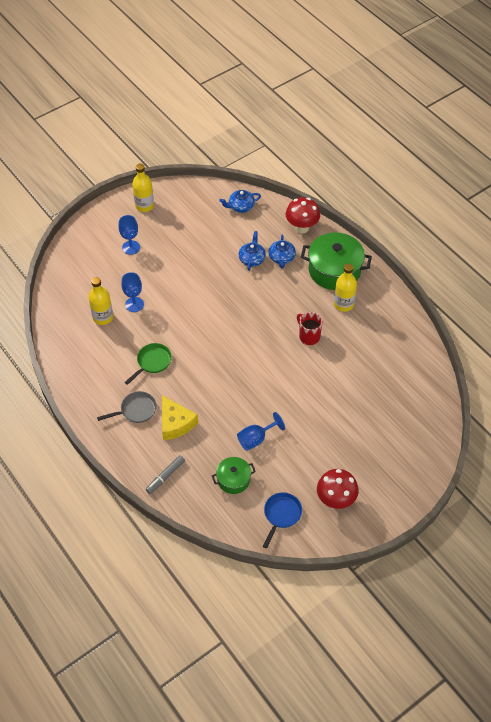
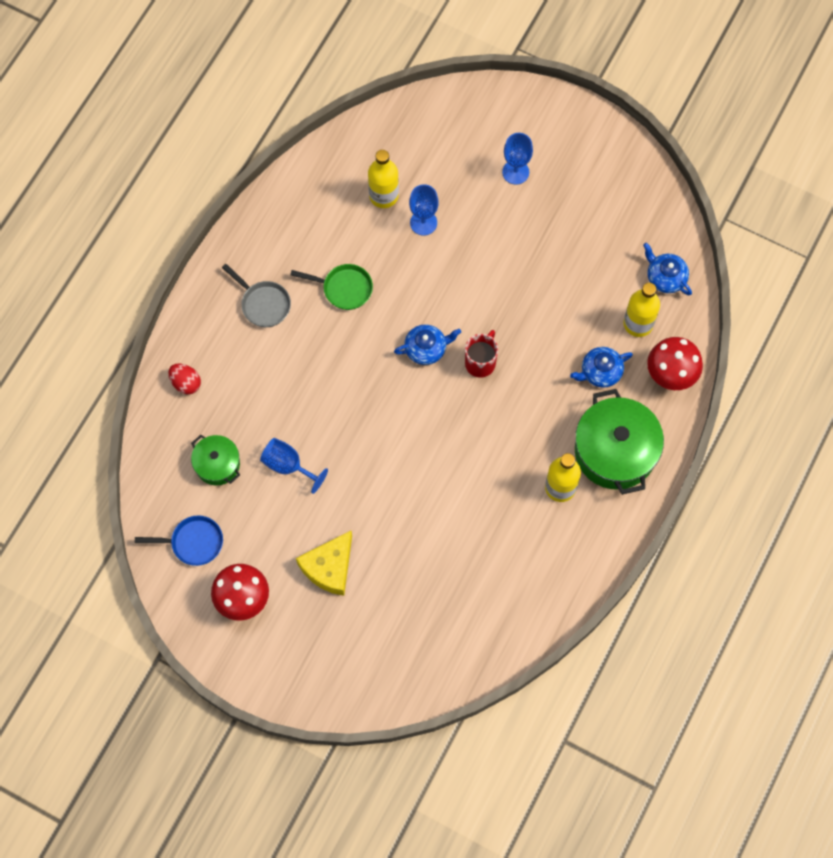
camera: 65 degrees right, 15 degrees up
yellow bottle [132,164,154,212] -> yellow bottle moved to [623,283,660,337]
grey marker [146,455,185,494] -> red egg [168,364,201,394]
yellow cheese [162,395,198,440] -> yellow cheese moved to [296,530,352,596]
blue teapot [239,231,266,271] -> blue teapot moved to [394,324,461,365]
red mug [297,312,323,345] -> red mug moved to [465,330,498,378]

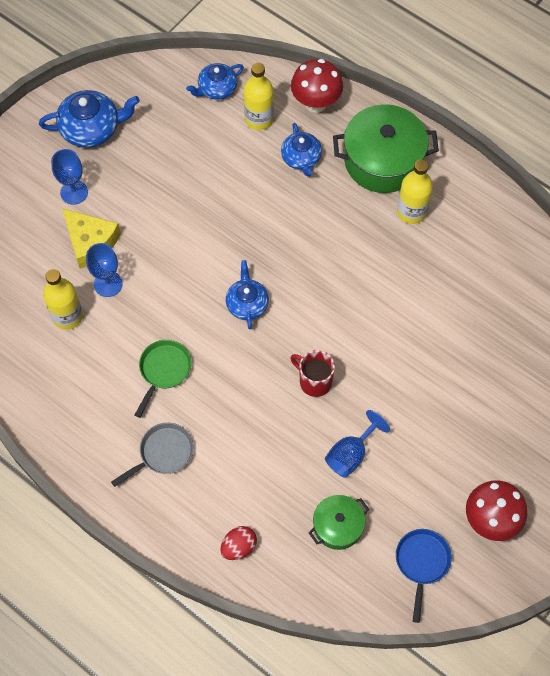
camera: 80 degrees left, 5 degrees down
yellow cheese [296,530,352,596] -> yellow cheese moved to [62,208,121,269]
red mug [465,330,498,378] -> red mug moved to [290,350,335,397]
none -> blue teapot [39,90,140,148]

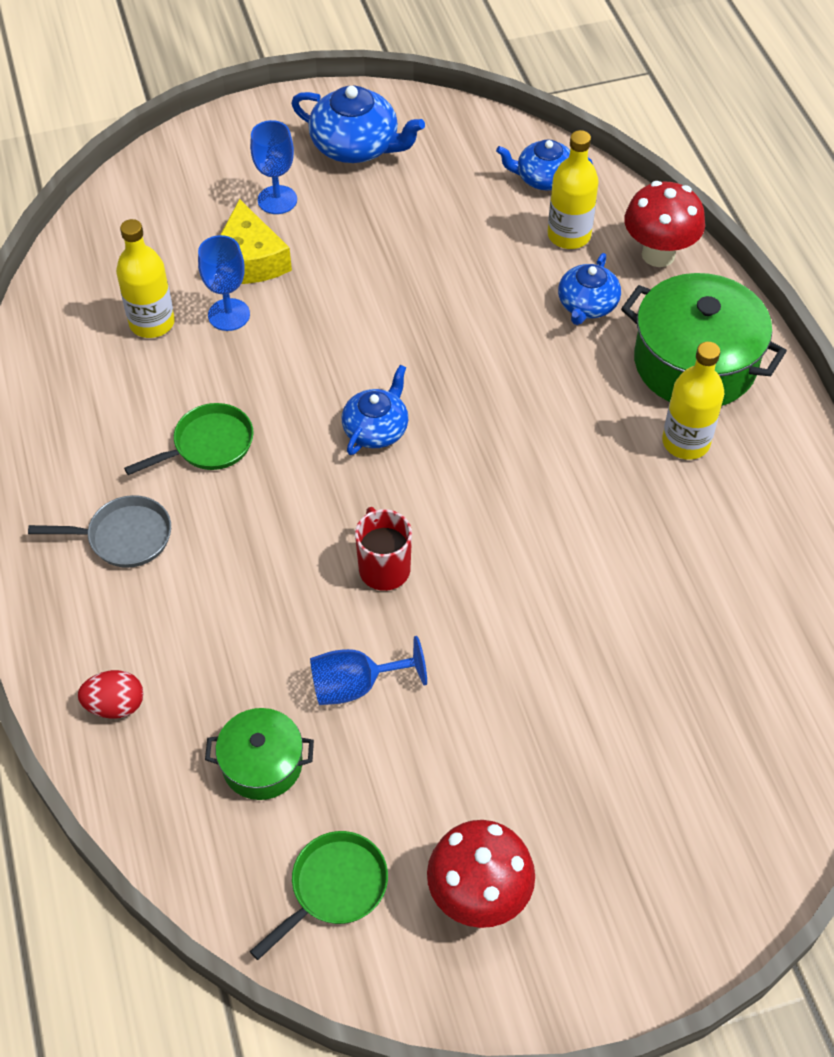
camera: 35 degrees right, 10 degrees down
blue pan [396,529,452,623] -> green pan [250,831,388,960]

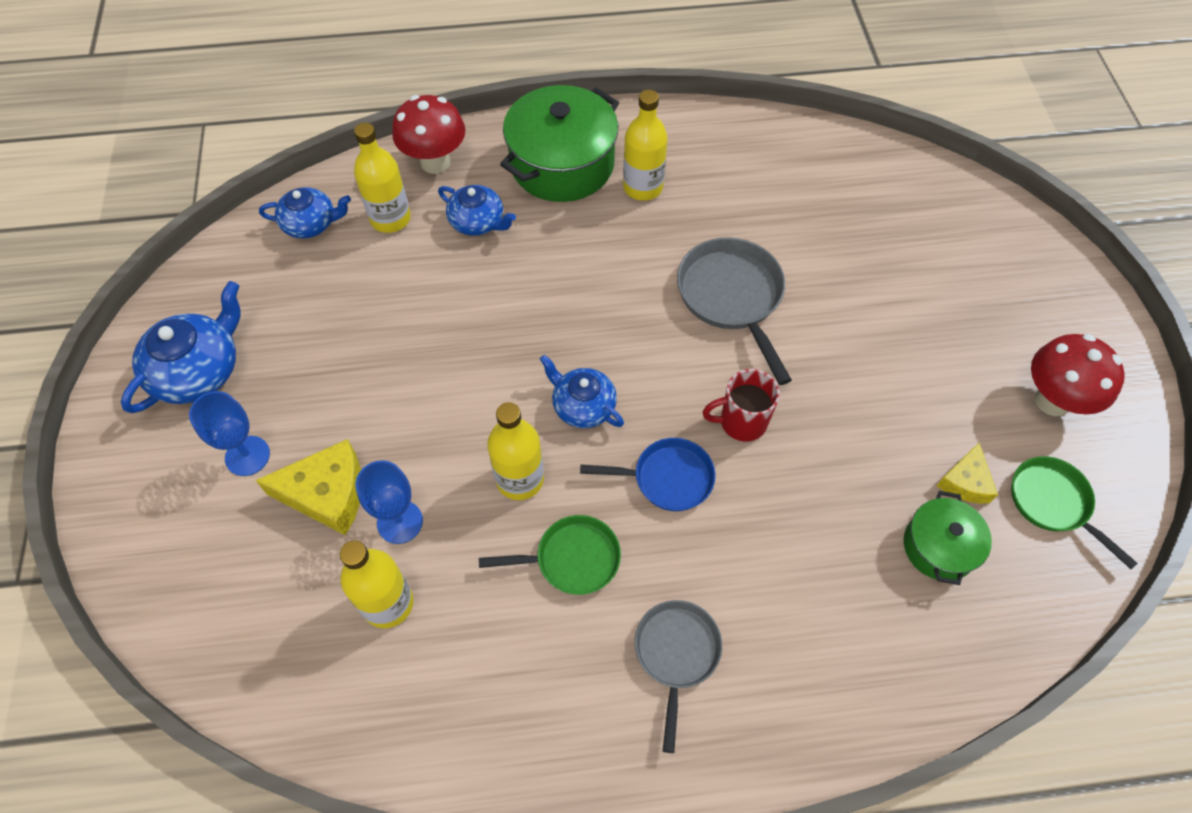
camera: 80 degrees left, 5 degrees up
red egg [78,670,144,719] -> none
green pan [124,403,254,475] -> green pan turned 105 degrees clockwise [479,515,621,595]
blue goblet [310,636,427,705] -> none
blue teapot [496,139,593,191] -> blue teapot turned 105 degrees counterclockwise [259,187,351,238]
none -> yellow bottle [487,402,544,500]
none -> blue pan [580,438,716,511]
none -> grey pan [677,237,792,385]
none -> yellow cheese [937,443,998,503]

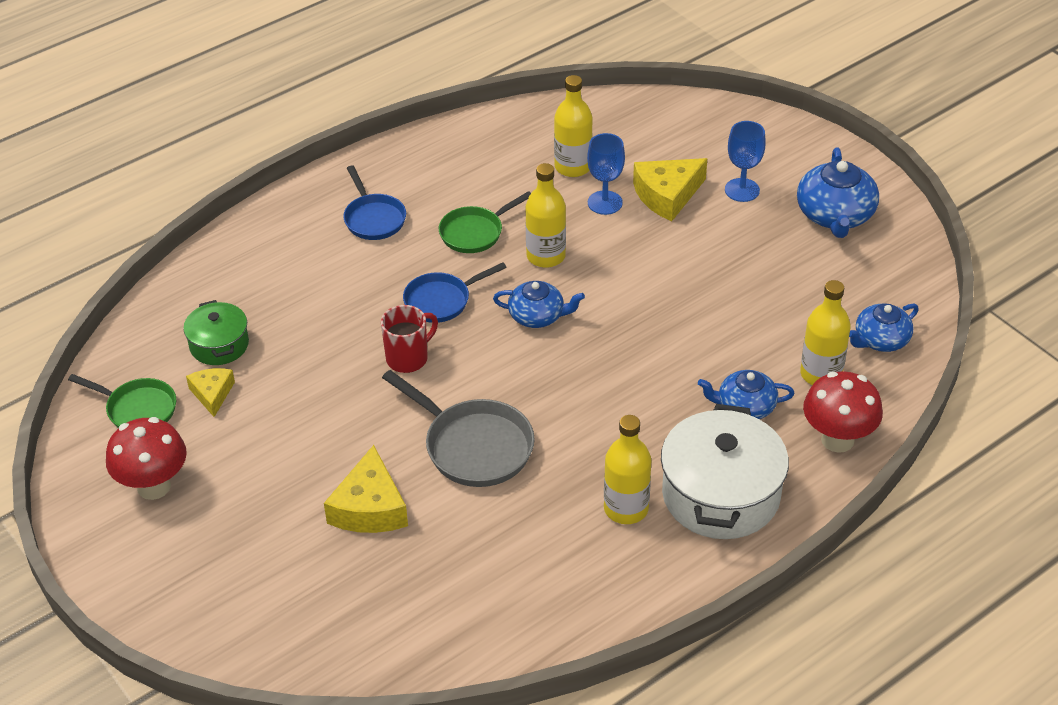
camera: 150 degrees right, 15 degrees down
green pot [500,85,619,202] -> white pot [661,404,789,539]
grey pan [635,600,722,753] -> blue pan [343,165,406,240]
none -> yellow cheese [324,445,408,533]

